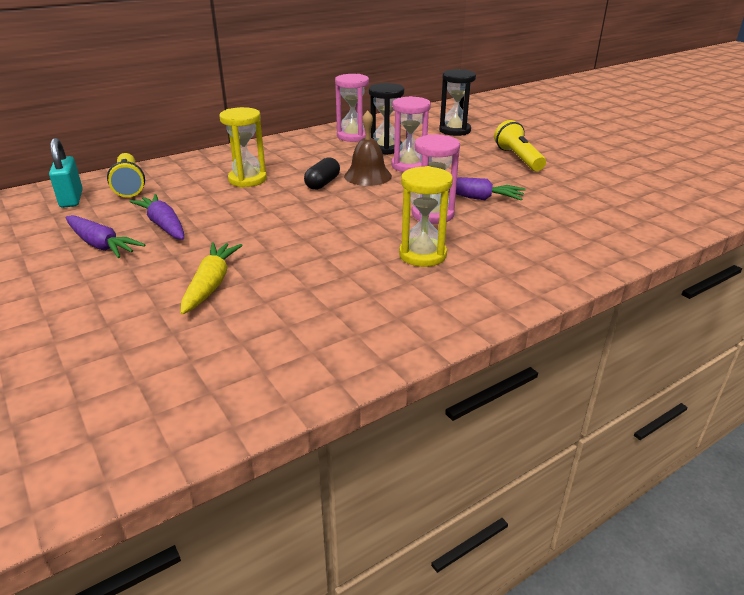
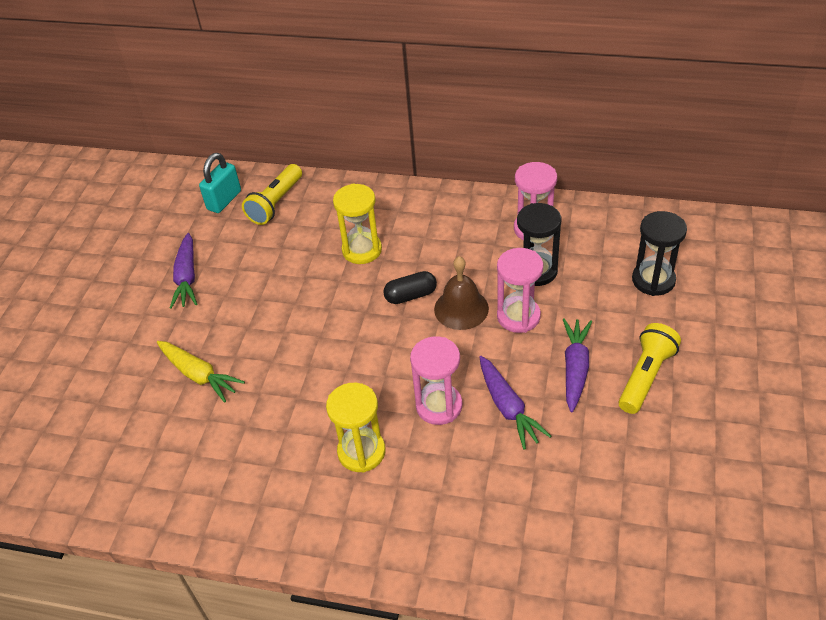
camera: 50 degrees right, 15 degrees up
purple carrot [129,194,184,240] -> purple carrot moved to [563,318,592,413]
yellow carrot [181,242,243,315] -> yellow carrot turned 75 degrees clockwise [157,341,245,402]

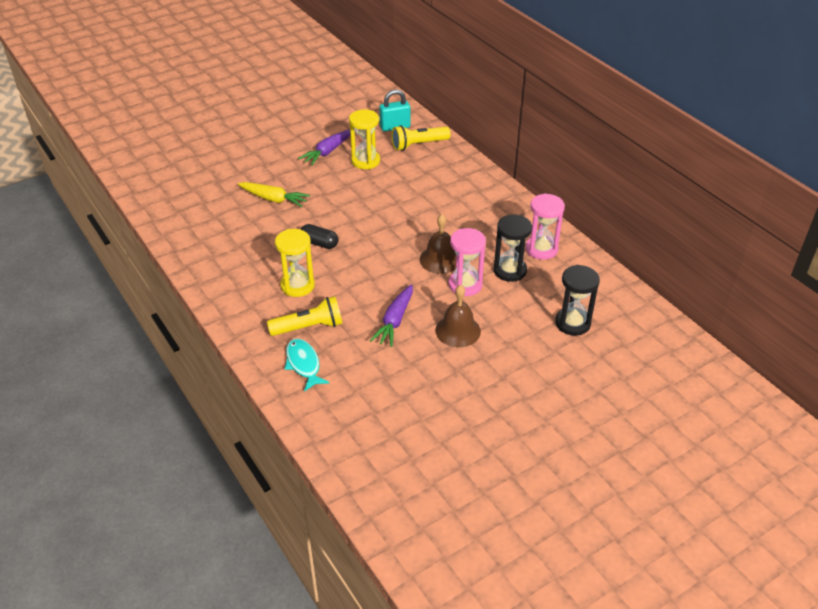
camera: 40 degrees right, 5 degrees down
yellow carrot [157,341,245,402] -> yellow carrot turned 60 degrees counterclockwise [238,182,310,207]
yellow hourglass [333,183,382,264] -> yellow hourglass moved to [349,109,380,169]
black capsule [383,271,437,304] -> black capsule moved to [300,224,338,249]
pink hourglass [410,336,462,425] -> none
purple carrot [563,318,592,413] -> brown bell [435,285,481,347]
yellow flashlight [618,323,681,414] -> yellow flashlight moved to [267,296,342,336]
none -> turquoise fish [285,338,329,392]

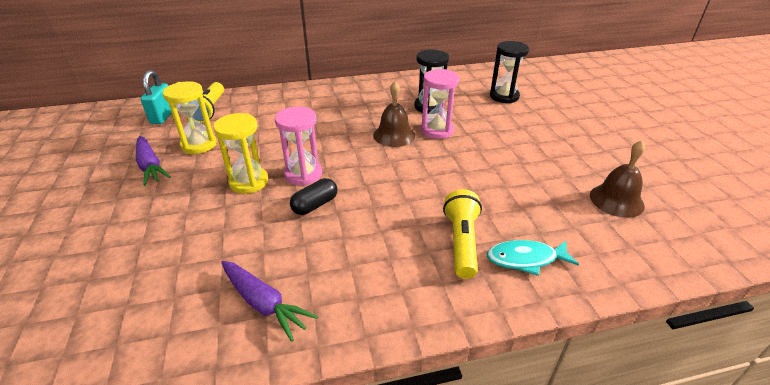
camera: 70 degrees left, 5 degrees down
yellow carrot [238,182,310,207] -> none
yellow hourglass [275,229,315,297] -> yellow hourglass moved to [213,113,268,194]
purple carrot [370,284,413,347] -> purple carrot moved to [221,261,318,342]
brown bell [435,285,481,347] -> brown bell moved to [590,140,645,218]
pink hourglass [526,193,565,260] -> pink hourglass moved to [275,106,322,186]

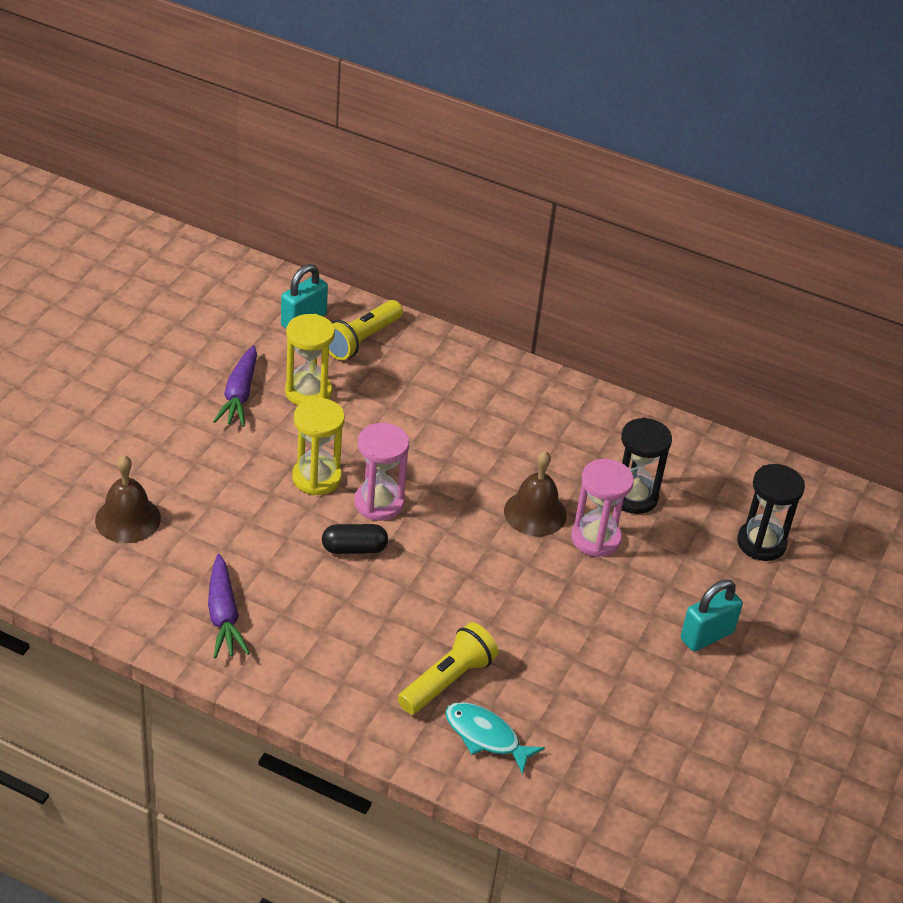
camera: 35 degrees right, 5 degrees up
brown bell [590,140,645,218] -> brown bell moved to [95,455,161,543]
none -> turquoise padlock [681,579,743,651]

